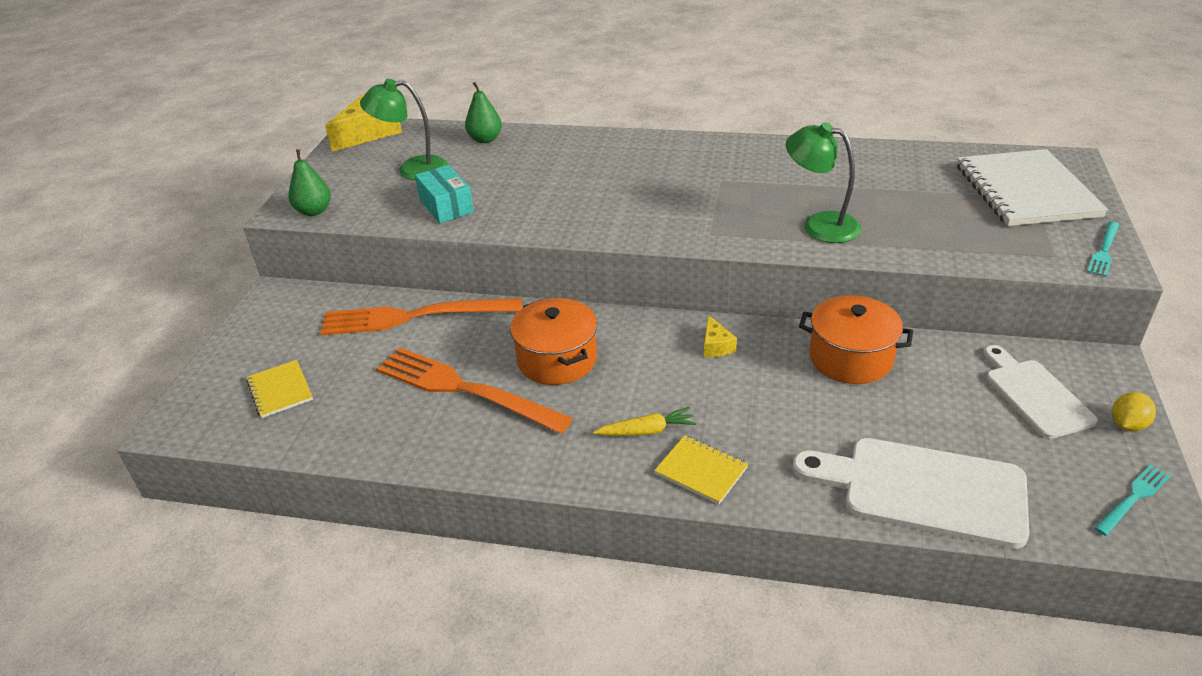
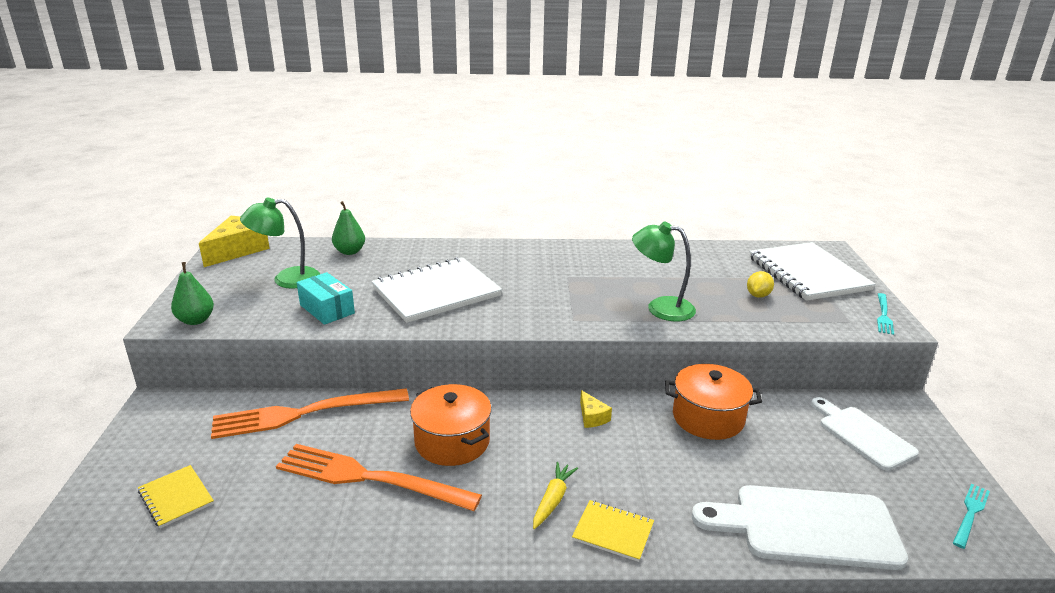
camera: 15 degrees left, 10 degrees down
yellow carrot [593,407,696,436] -> yellow carrot turned 45 degrees counterclockwise [533,462,578,529]
yellow lemon [1112,392,1156,432] -> yellow lemon moved to [747,271,774,298]
none -> white notebook [371,257,502,323]

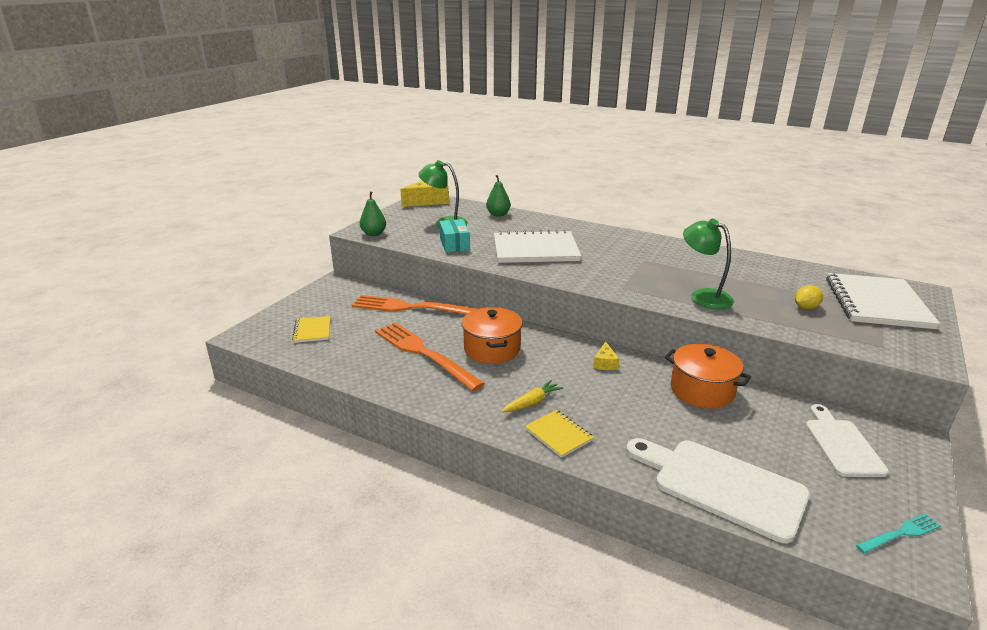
camera: 30 degrees right, 0 degrees up
turquoise fork [877,293,894,335] -> none

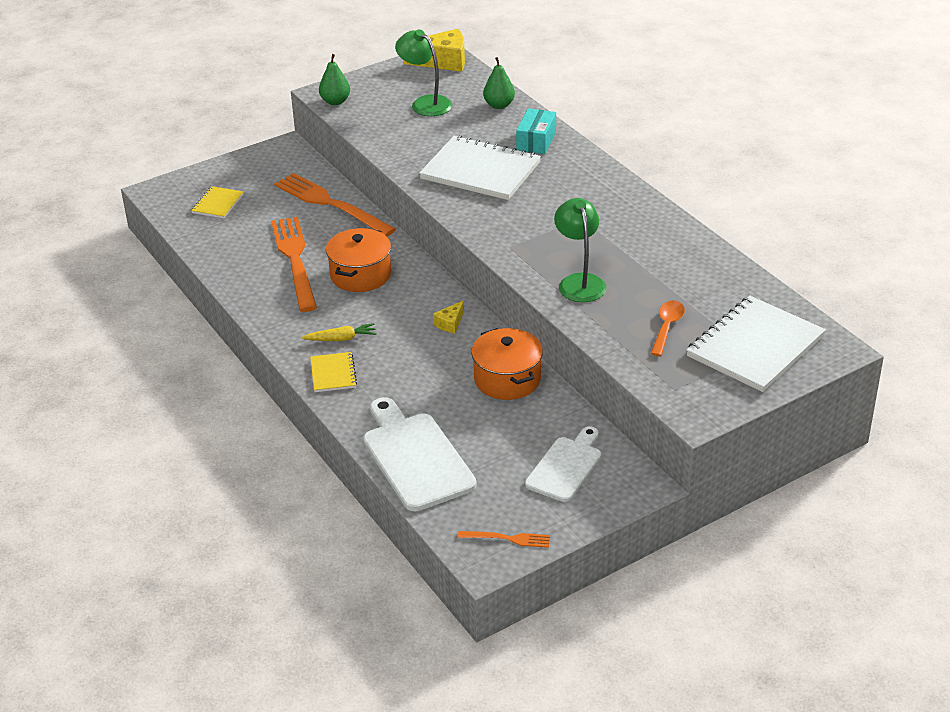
camera: 30 degrees right, 10 degrees up
turquoise box [439,219,470,253] -> turquoise box moved to [516,108,556,154]
yellow lemon [795,285,823,309] -> orange spoon [650,301,685,356]
turquoise fork [856,514,941,553] -> orange fork [458,531,550,548]

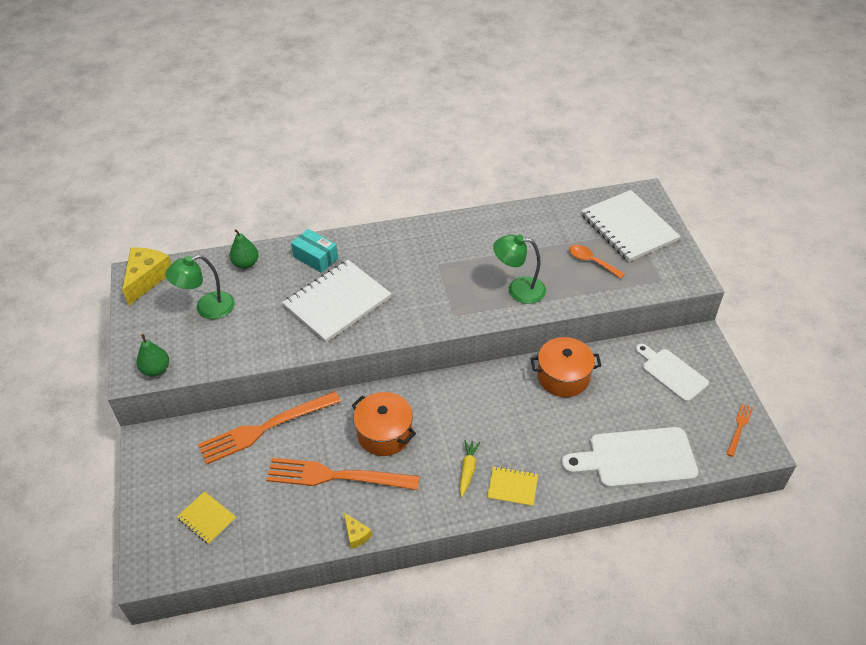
camera: 70 degrees left, 10 degrees up
yellow cheese [433,301,464,334] -> yellow cheese moved to [344,513,372,549]

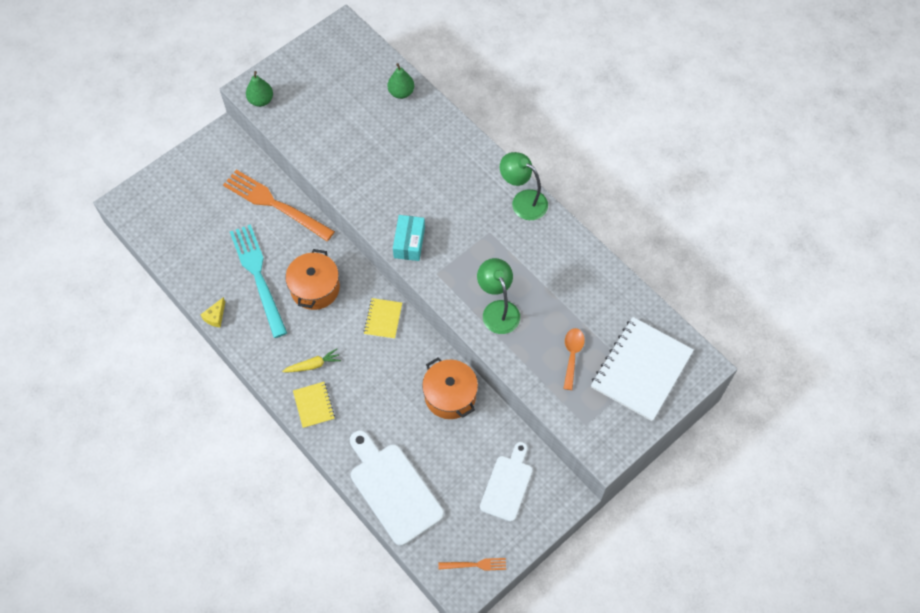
camera: 60 degrees right, 15 degrees up
yellow cheese [122,248,171,305] -> none
green lamp [165,255,235,319] -> green lamp moved to [500,152,548,220]
yellow notebook [177,491,236,544] -> yellow notebook moved to [364,298,402,339]
orange fork [266,458,420,490] -> turquoise fork [230,224,287,338]
white notebook [282,260,391,343] -> none
turquoise box [291,229,338,273] -> turquoise box moved to [393,215,425,261]

